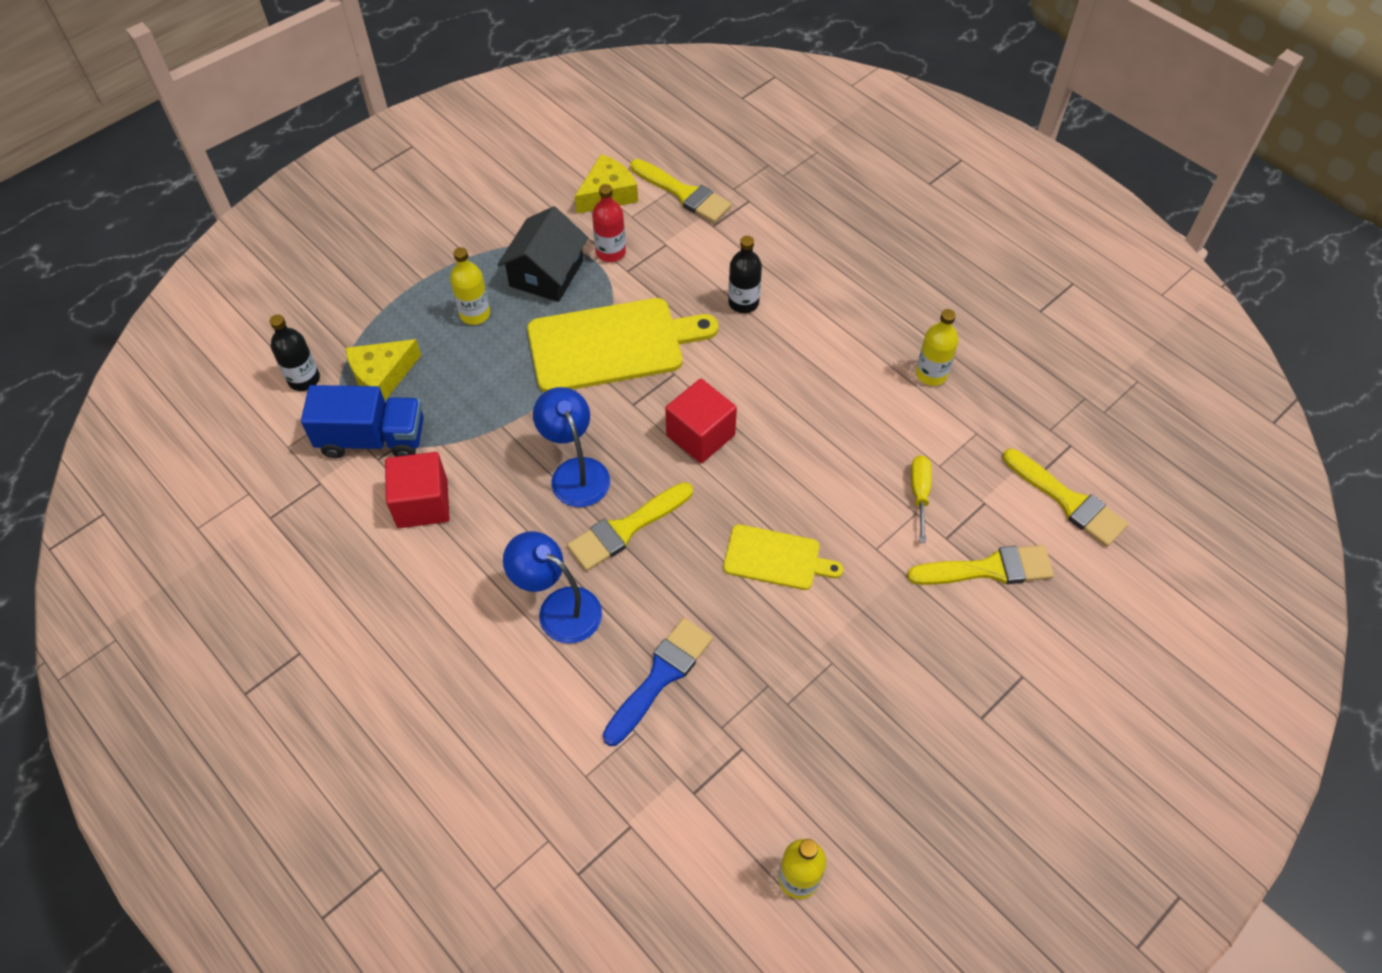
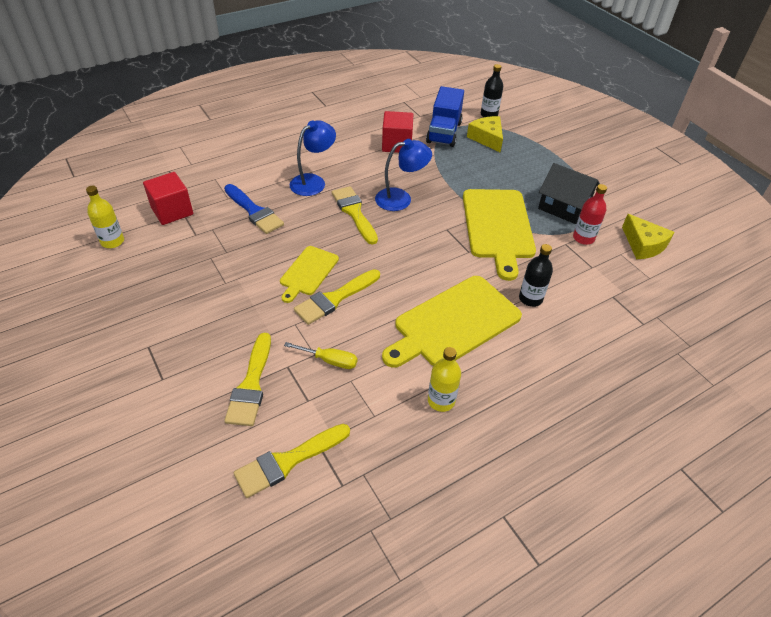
camera: 100 degrees right, 10 degrees down
yellow bottle [450,247,490,325] -> none
yellow brush [630,159,732,223] -> yellow brush moved to [294,269,380,325]
red cube [665,379,737,463] -> red cube moved to [143,172,193,225]
none -> yellow cutting board [382,276,522,368]

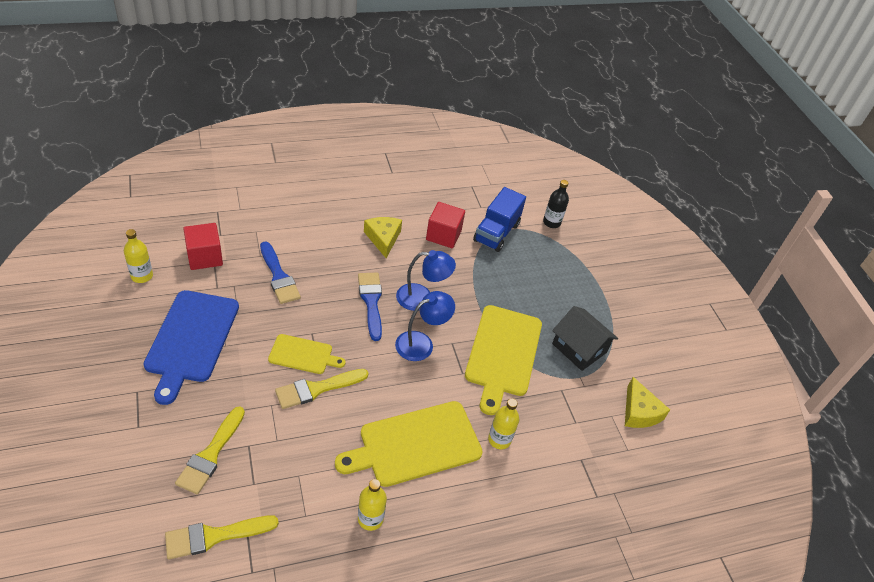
camera: 10 degrees right, 0 degrees up
yellow cutting board [280,246,339,303] -> yellow cutting board turned 120 degrees counterclockwise [268,334,346,374]
yellow screwdriver [284,342,357,369] -> none
blue lamp [290,120,336,196] -> blue lamp moved to [395,291,455,361]
yellow brush [332,186,378,245] -> blue brush [358,273,382,341]
yellow cheese [467,116,503,152] -> yellow cheese moved to [364,217,402,258]
black bottle [519,244,553,307] -> yellow bottle [488,398,519,449]
red bottle [573,184,607,245] -> none
none -> blue cutting board [143,290,239,405]

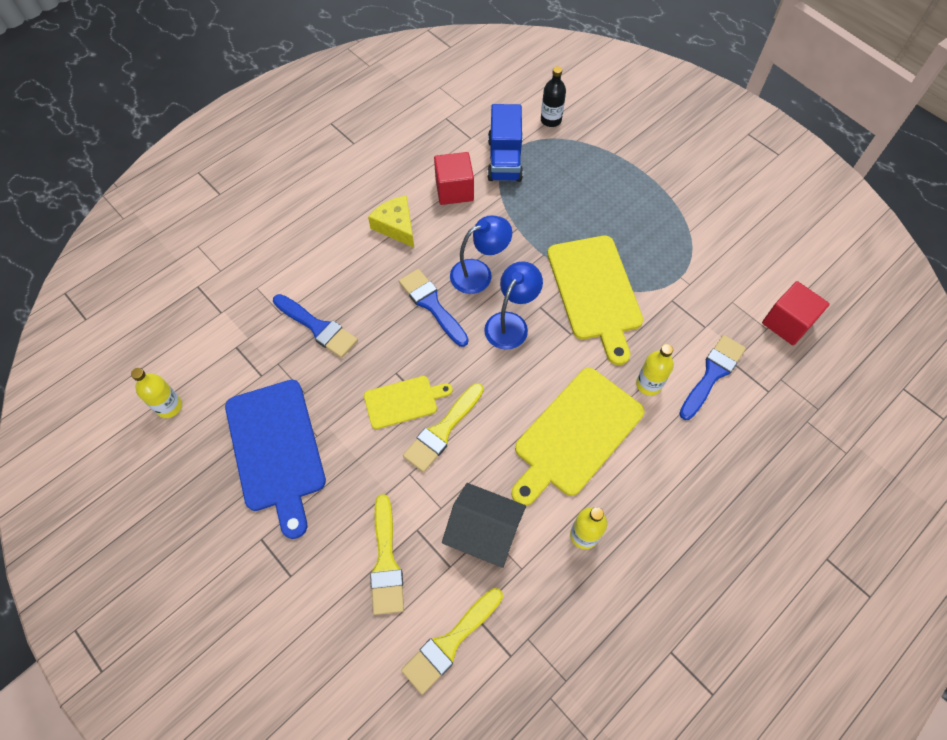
camera: 20 degrees left, 15 degrees up
red cube [183,223,223,270] -> red cube moved to [762,281,830,345]
black house [552,306,618,371] -> black house moved to [442,483,526,568]
yellow cheese [625,377,670,428] -> none
none -> blue brush [679,335,746,420]

